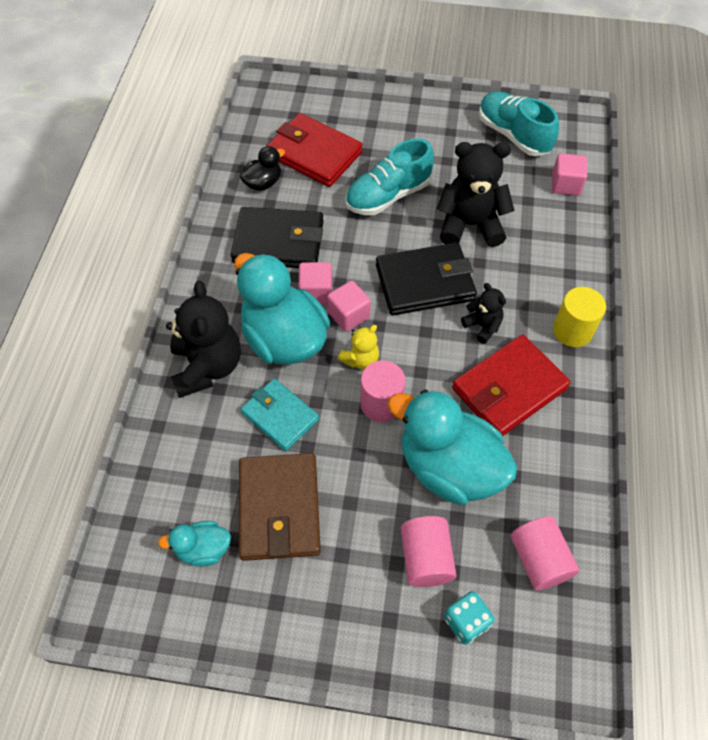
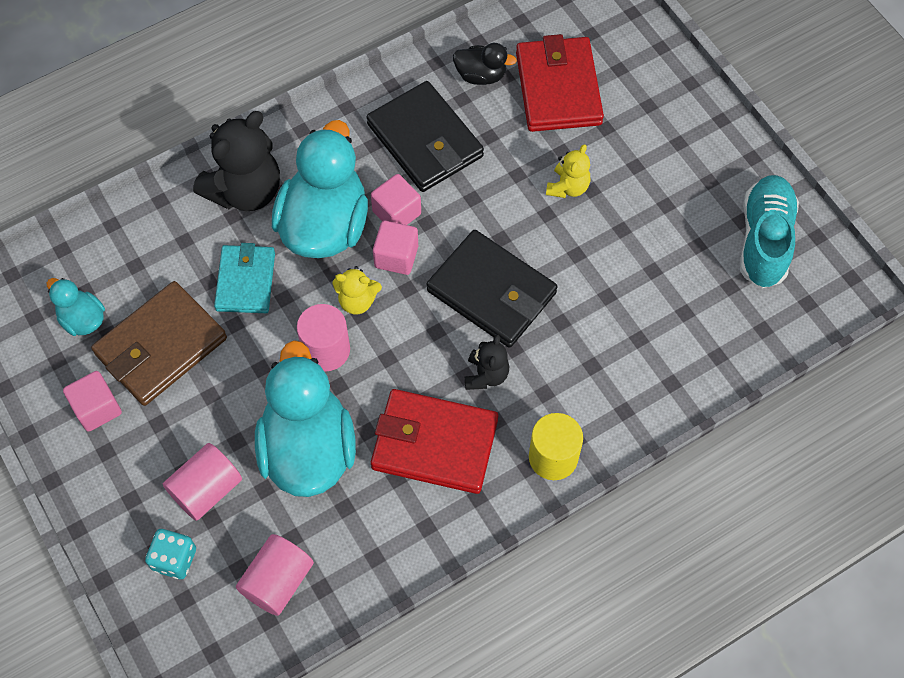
camera: 50 degrees right, 5 degrees up
turquoise shoe [345,139,434,215] -> yellow teddy bear [546,144,591,198]
black teddy bear [437,142,515,247] -> none
pink cube [552,153,587,196] -> pink cube moved to [63,371,122,432]

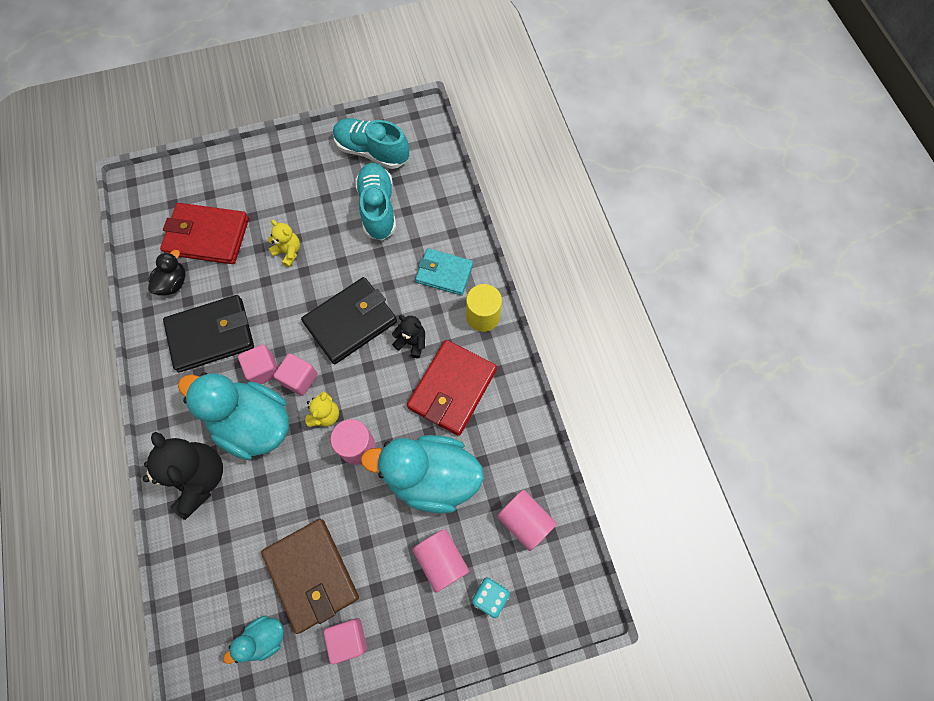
camera: 75 degrees left, 5 degrees up
turquoise wallet [214,243,275,313] -> turquoise wallet moved to [415,248,473,295]
none -> turquoise shoe [355,163,396,241]

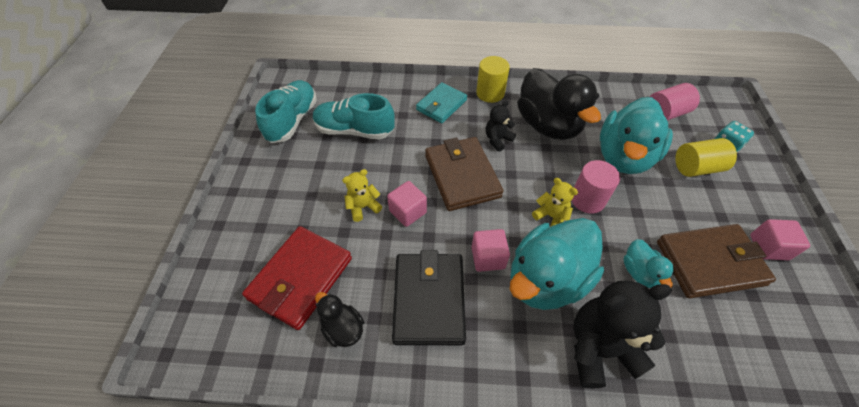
camera: 70 degrees left, 15 degrees down
turquoise duck [223,616,284,664] -> turquoise duck moved to [624,239,674,288]
pink cube [274,353,318,396] -> pink cube moved to [387,181,427,227]
black wallet [301,277,397,364] -> brown wallet [425,137,503,211]
turquoise shoe [333,118,409,169] -> turquoise shoe turned 150 degrees clockwise [255,80,317,143]
red wallet [407,340,497,436] -> black duck [517,68,601,140]
pink cylinder [412,529,469,593] -> yellow cylinder [675,138,737,177]

